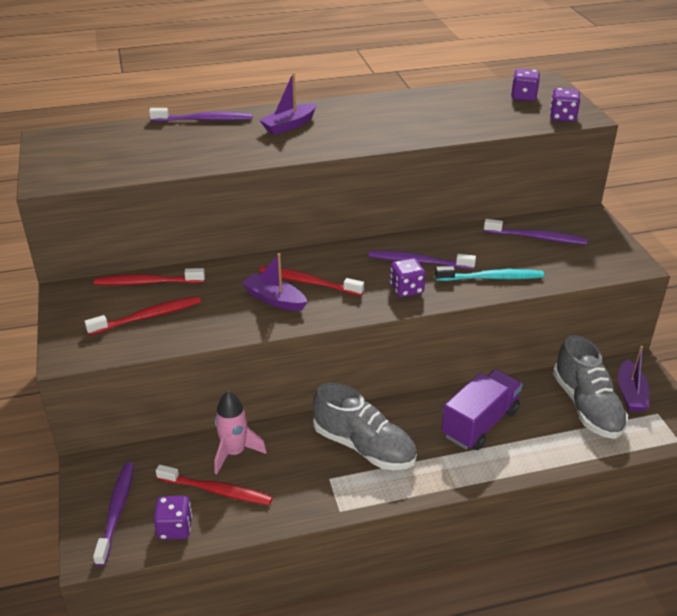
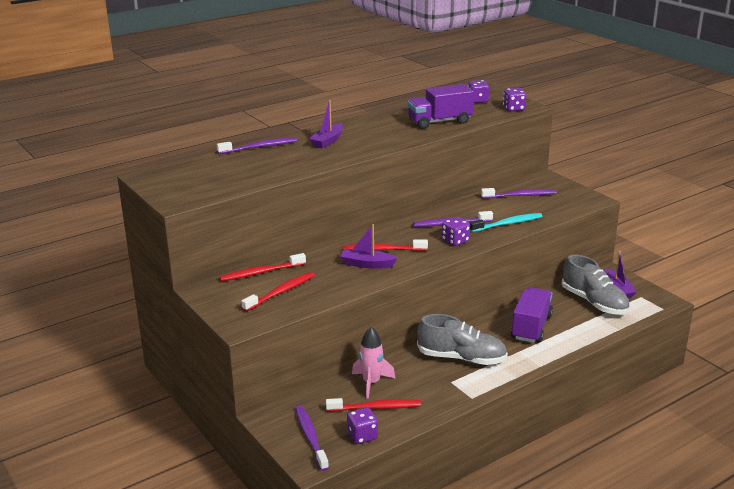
camera: 20 degrees left, 10 degrees down
none -> purple truck [407,84,474,129]

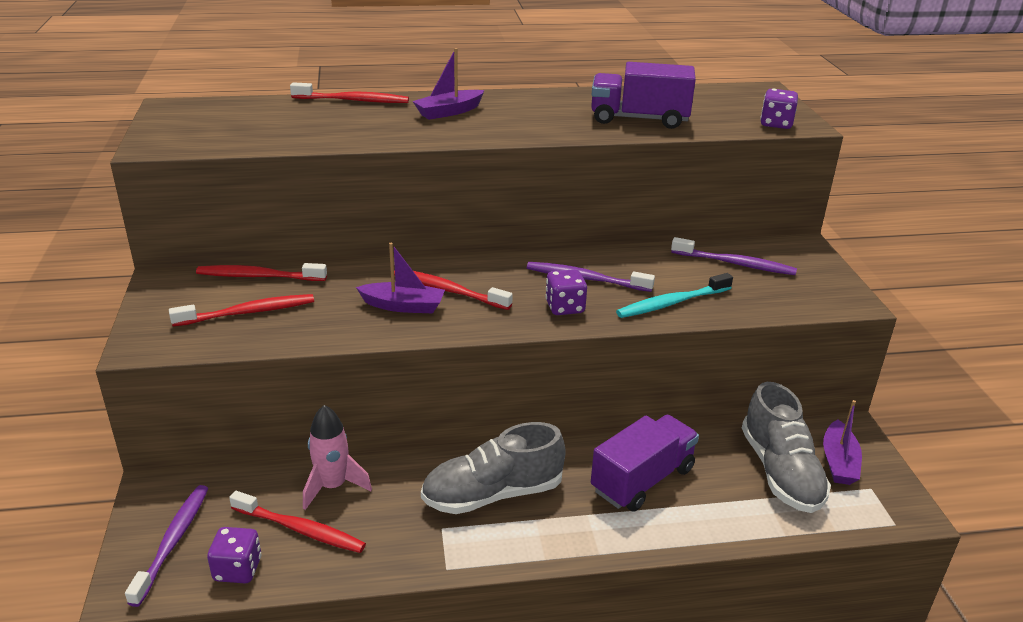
camera: 25 degrees right, 5 degrees up
purple toothbrush [217,137,297,154] -> red toothbrush [290,82,409,103]
purple boat [340,224,397,269] -> purple boat turned 150 degrees clockwise [356,243,445,313]
grey shoe [417,314,508,365] -> grey shoe turned 120 degrees clockwise [421,422,566,514]
purple dice [468,80,489,103] -> none
turquoise toothbrush [469,213,543,232] -> turquoise toothbrush turned 150 degrees clockwise [616,273,733,318]

